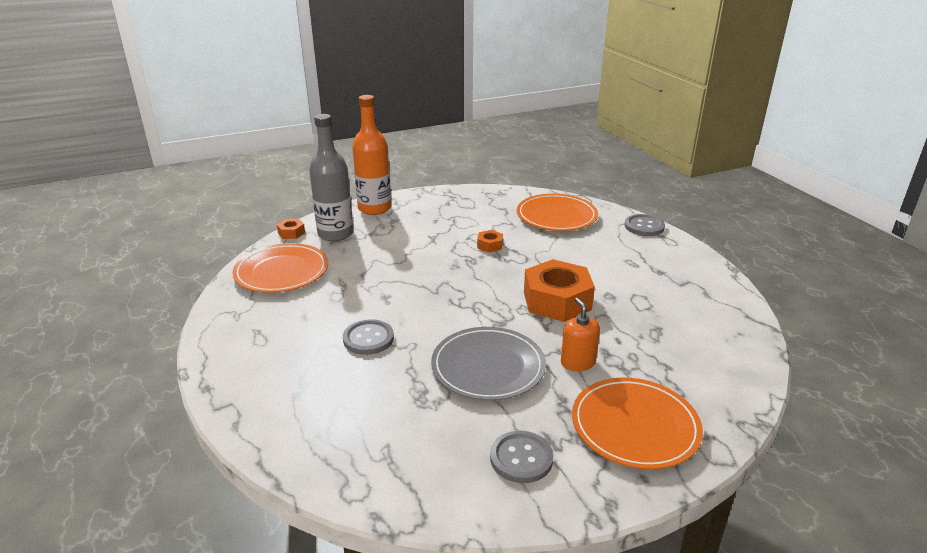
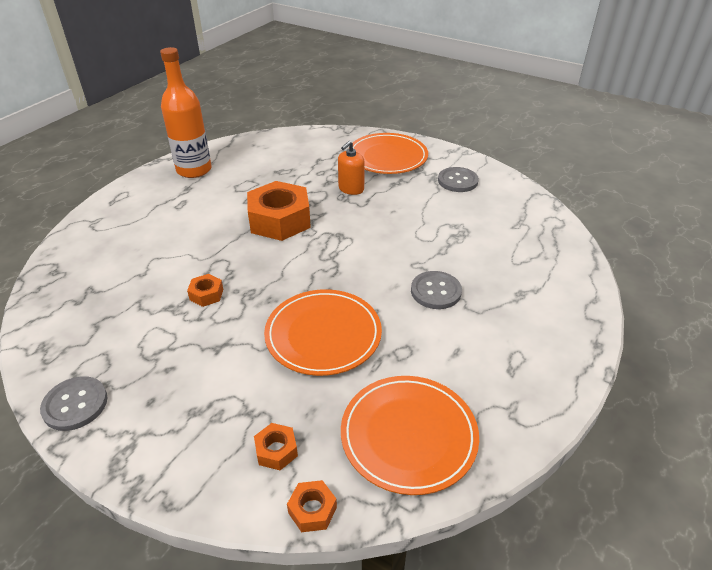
camera: 125 degrees left, 10 degrees up
grey bottle [309,114,354,241] -> orange nut [254,423,298,470]
orange bottle [352,95,391,215] -> orange bottle moved to [160,47,212,178]
grey plate [431,327,546,401] -> none
orange plate [517,194,598,231] -> orange plate moved to [264,289,382,376]
grey button [625,214,665,236] -> grey button moved to [40,376,107,431]

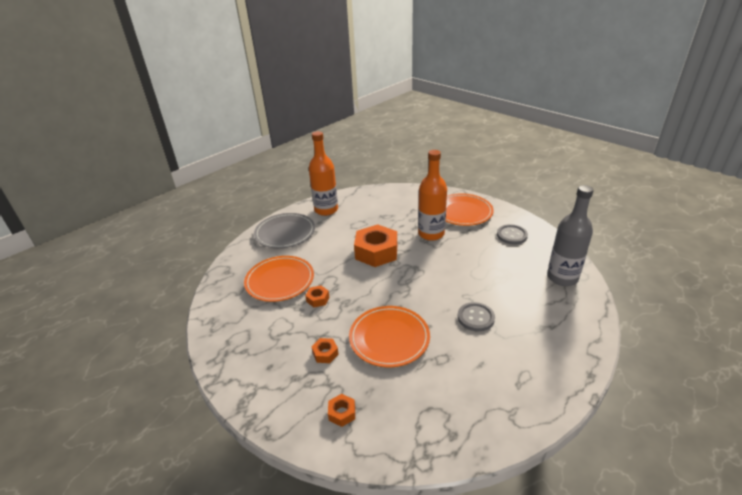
camera: 15 degrees right, 5 degrees down
grey button [40,376,107,431] -> none
orange nut [287,480,337,532] -> orange nut moved to [311,338,339,363]
orange soap dispenser [338,141,365,195] -> orange bottle [418,150,447,241]
orange plate [341,376,479,495] -> orange plate moved to [244,256,314,302]
none -> grey plate [254,213,315,248]
none -> grey bottle [547,185,594,286]

